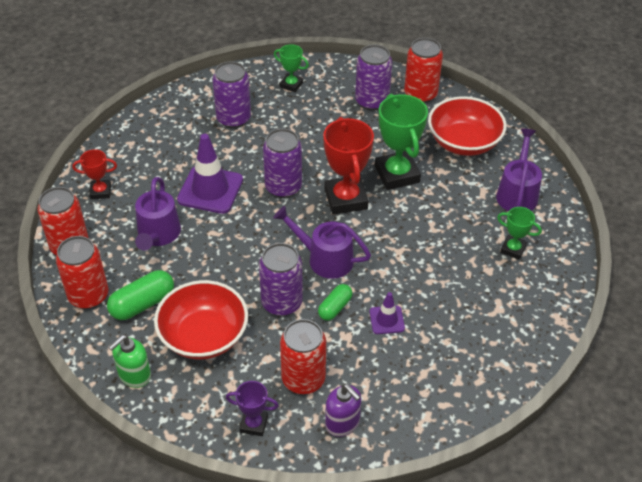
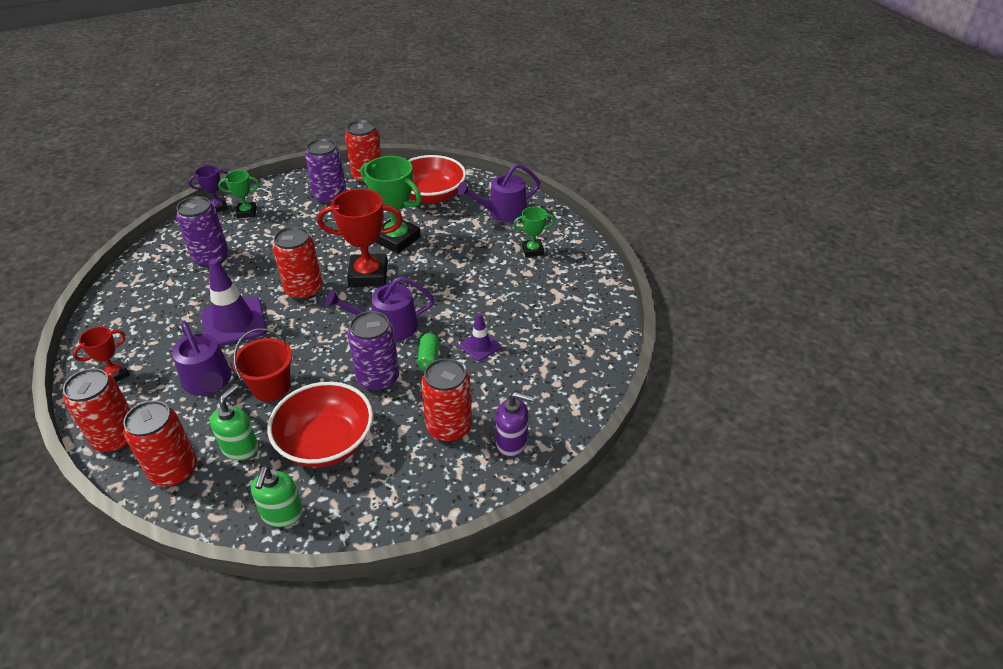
camera: 35 degrees left, 5 degrees down
green capsule [107,270,174,320] -> green soap dispenser [210,385,258,461]
purple trophy [226,381,279,436] -> purple trophy moved to [188,165,228,212]
purple can [263,129,302,198] -> red can [273,226,322,300]
red trophy [323,117,374,215] -> red trophy turned 45 degrees counterclockwise [317,189,403,287]
purple watering can [496,129,542,211] -> purple watering can turned 90 degrees counterclockwise [457,163,540,222]
none -> red bucket [232,328,292,402]

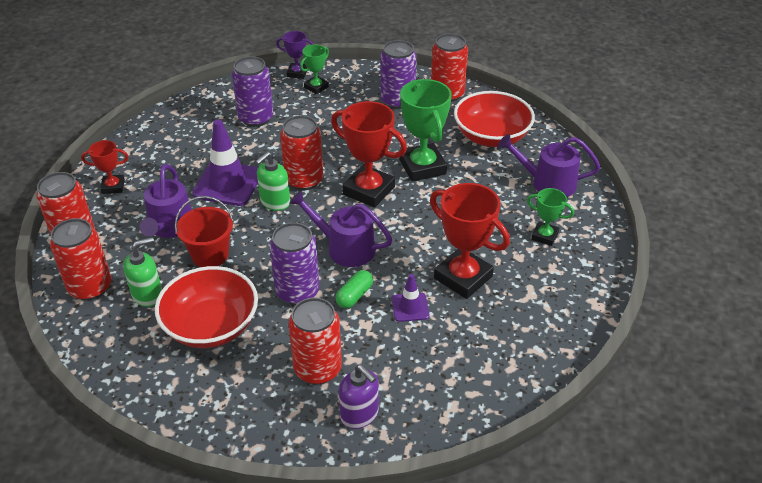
camera: 35 degrees right, 0 degrees up
green trophy [218,170,260,218] -> green trophy turned 75 degrees counterclockwise [300,44,329,94]
green soap dispenser [251,466,303,527] -> green soap dispenser moved to [255,152,290,211]
none -> red trophy [430,183,510,299]

